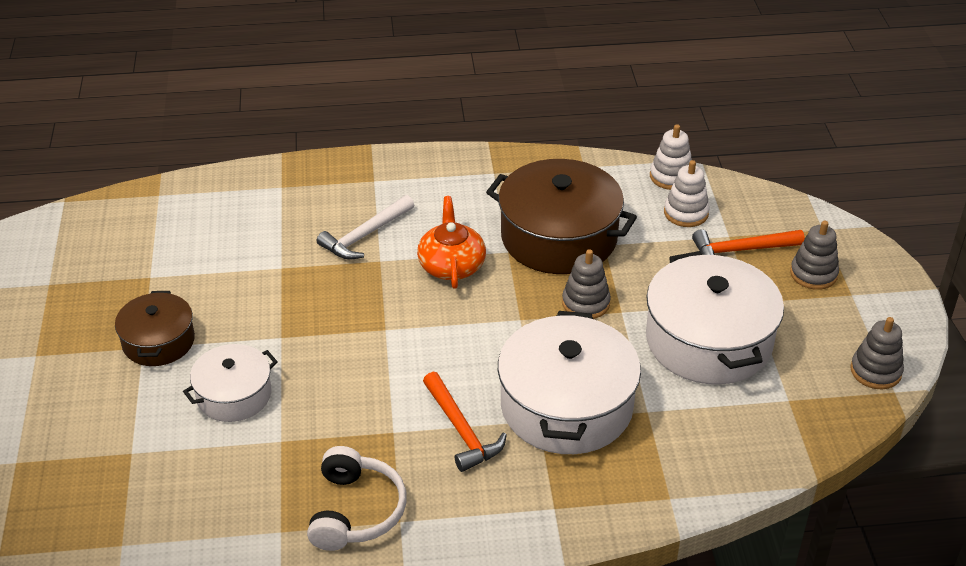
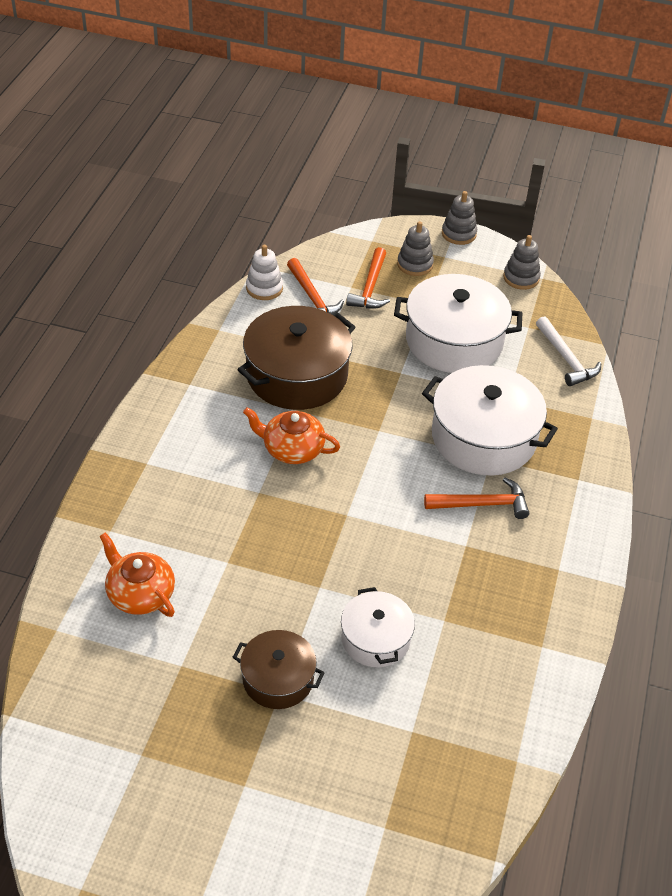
camera: 70 degrees left, 5 degrees up
white headphones [307,446,407,551] -> none
white hammer [317,195,414,260] -> white hammer moved to [536,316,601,386]
grey stacking toy [562,249,611,319] -> grey stacking toy moved to [442,191,477,245]
white stacking toy [664,160,710,227] -> orange hammer [287,258,344,315]
none -> orange teapot [99,532,175,617]

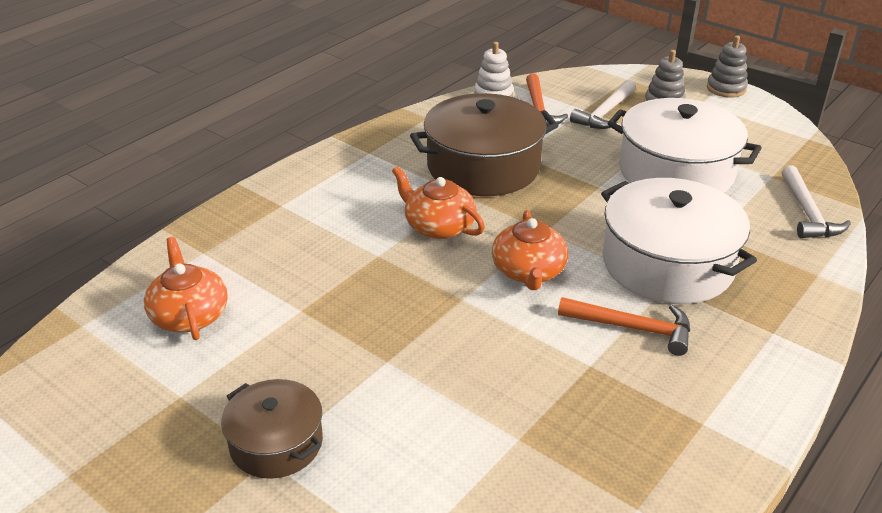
camera: 25 degrees right, 10 degrees down
white pot [341,587,415,667] -> none
orange hammer [346,247,390,309] -> white hammer [570,80,636,129]
grey stacking toy [503,235,541,290] -> none
none -> orange teapot [492,210,568,290]

